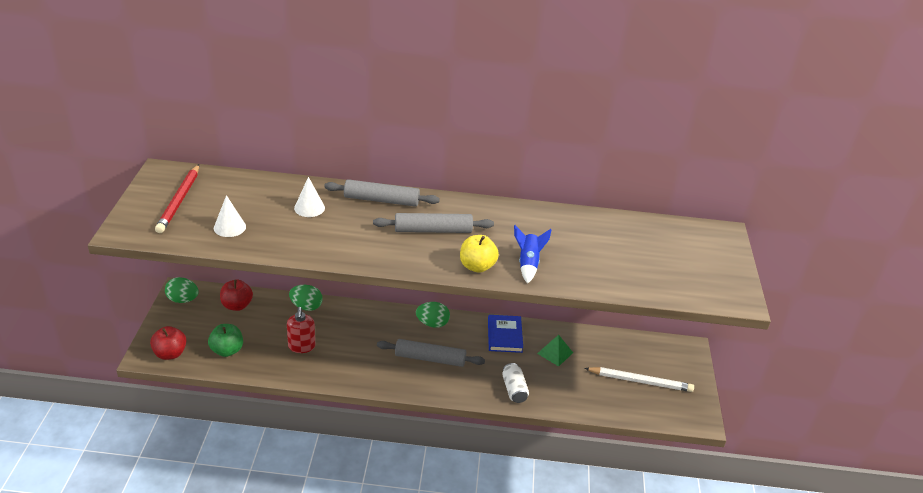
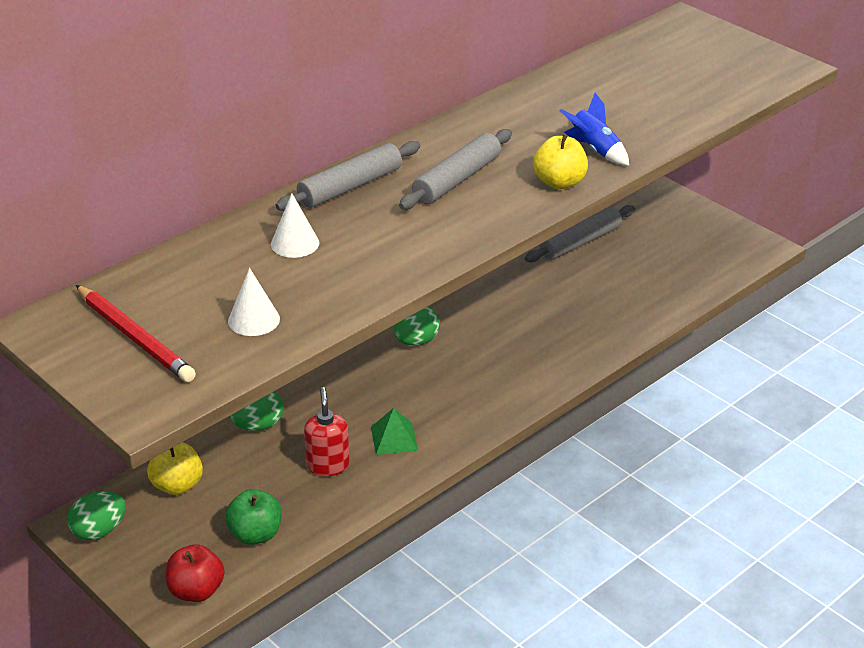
camera: 45 degrees left, 0 degrees up
red apple [220,279,253,311] -> yellow apple [147,442,203,495]
red soap dispenser [287,307,315,353] -> red soap dispenser turned 135 degrees counterclockwise [304,387,350,476]
grey rolling pin [377,339,485,367] -> grey rolling pin moved to [525,205,635,262]
blue book [488,315,523,353] -> none
white can [502,363,529,403] -> none
green pyramid [537,335,573,366] -> green pyramid moved to [371,408,418,455]
white pencil [584,367,694,392] -> none

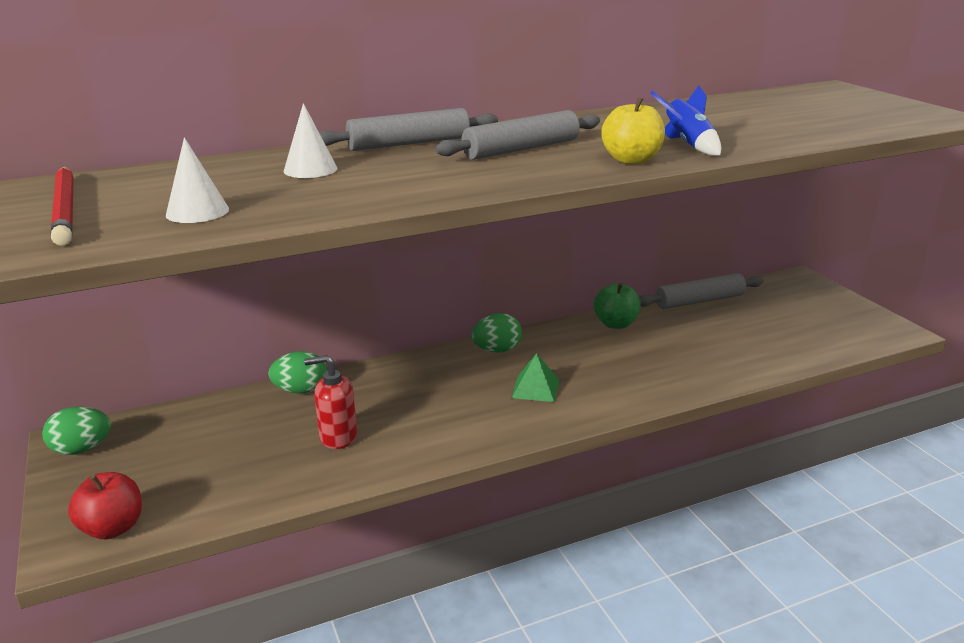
camera: 20 degrees right, 10 degrees down
yellow apple [147,442,203,495] -> none
green apple [225,489,281,545] -> green apple moved to [594,283,641,329]
red soap dispenser [304,387,350,476] -> red soap dispenser turned 105 degrees counterclockwise [304,355,357,449]
green pyramid [371,408,418,455] -> green pyramid moved to [512,353,559,402]

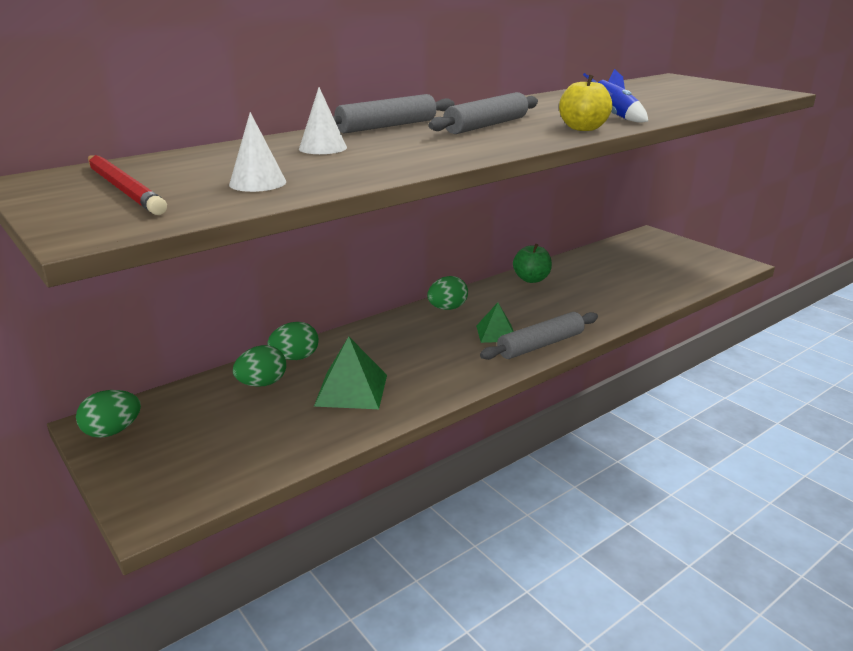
camera: 15 degrees left, 0 degrees up
red apple [68,472,142,539] -> none
red soap dispenser [304,355,357,449] -> green pyramid [314,337,387,409]
grey rolling pin [639,273,764,309] -> grey rolling pin moved to [480,312,598,360]
none -> green egg [233,345,286,387]

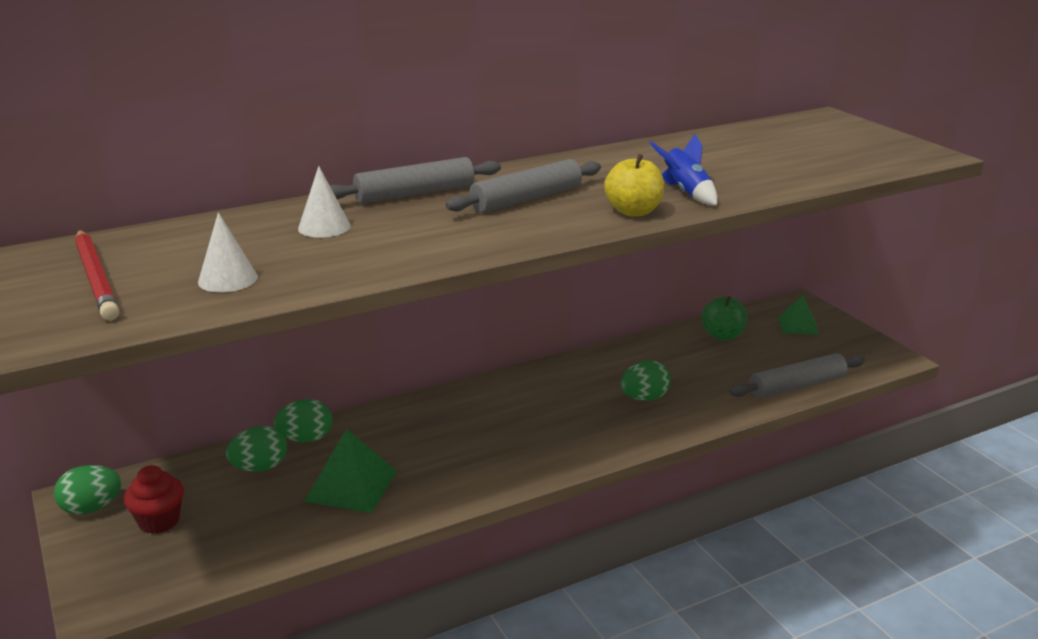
camera: 10 degrees right, 0 degrees up
green egg [427,276,468,310] -> green egg moved to [621,360,671,401]
green pyramid [476,303,514,343] -> green pyramid moved to [779,295,819,335]
grey rolling pin [480,312,598,360] -> grey rolling pin moved to [729,353,865,398]
green apple [513,244,552,283] -> green apple moved to [701,296,747,340]
none -> red cupcake [124,465,184,534]

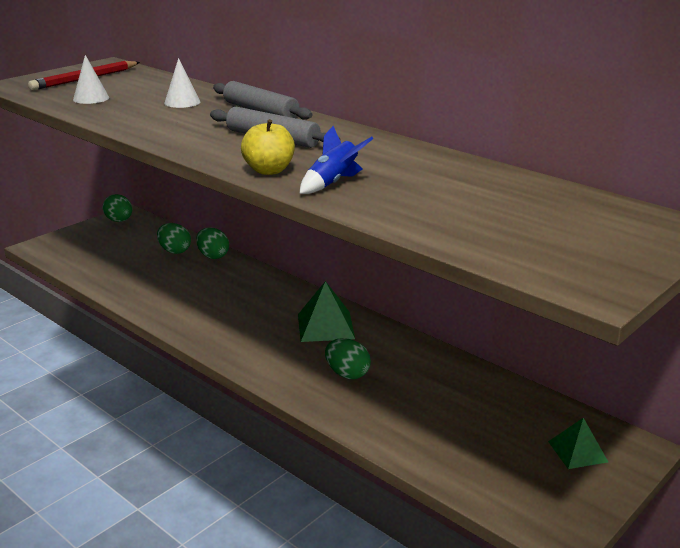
camera: 70 degrees right, 0 degrees up
red cupcake [124,465,184,534] -> none
green pyramid [304,429,397,513] -> green pyramid moved to [298,281,355,342]
green apple [701,296,747,340] -> none
grey rolling pin [729,353,865,398] -> none

